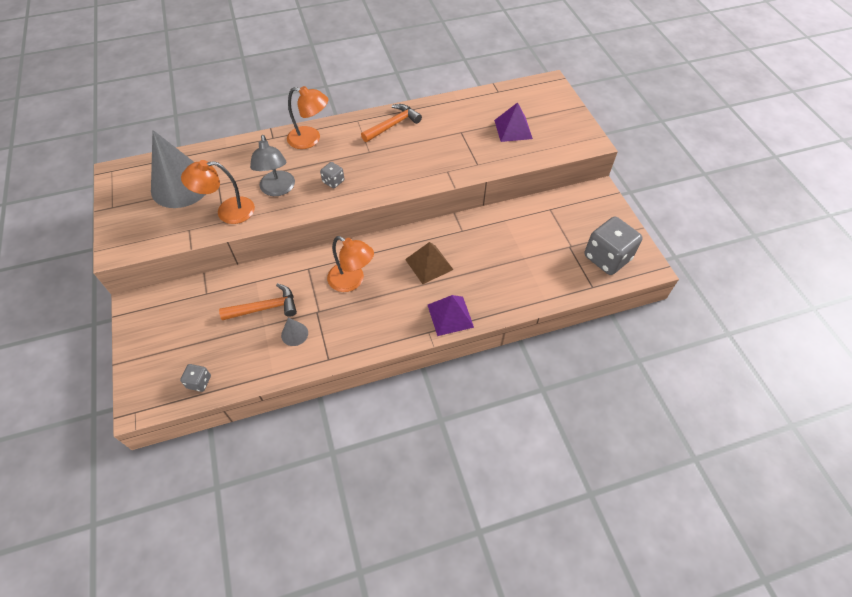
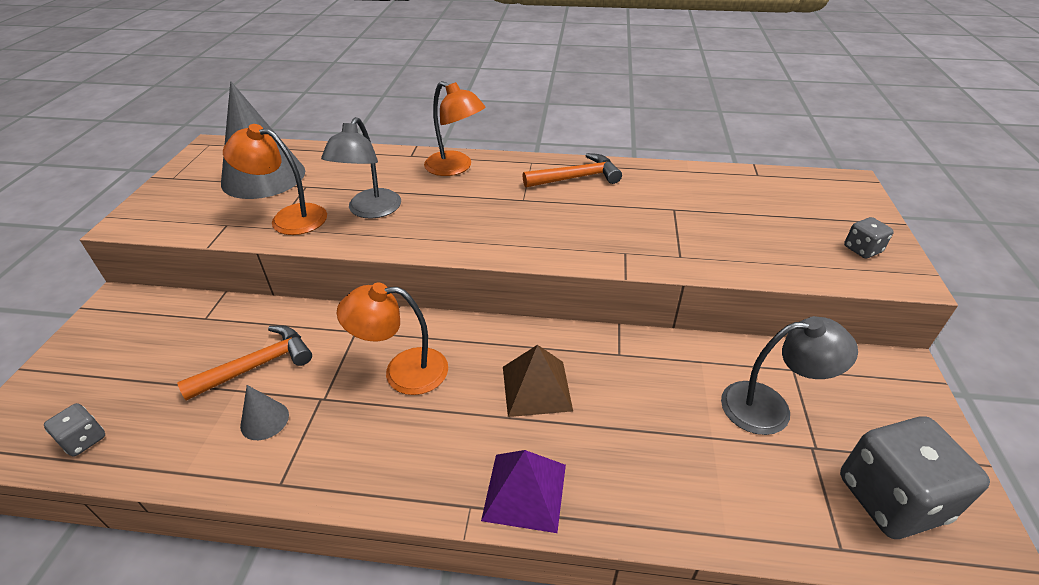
camera: 25 degrees right, 15 degrees down
orange hammer [219,283,297,320] -> orange hammer turned 45 degrees counterclockwise [177,325,312,400]
grey dice [320,162,345,188] -> grey dice moved to [844,217,894,258]
orange lamp [327,236,374,292] -> orange lamp turned 120 degrees clockwise [337,283,448,395]
purple pyramid [494,102,533,142] -> none
none -> grey lamp [721,316,858,435]

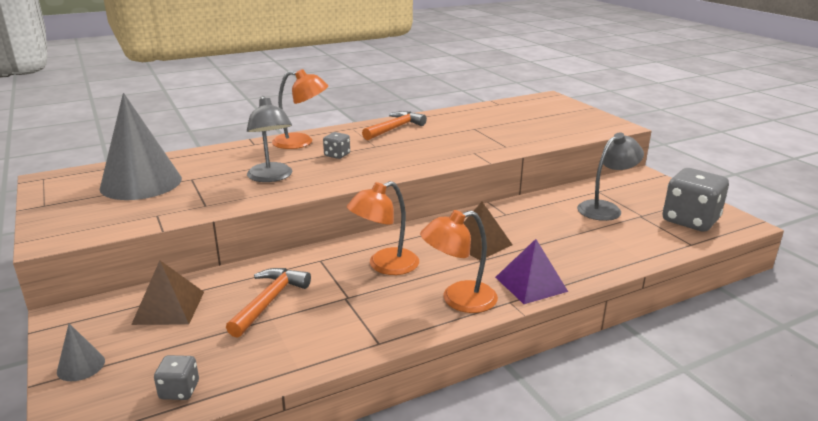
camera: 35 degrees left, 15 degrees down
orange lamp [223,124,327,235] -> orange lamp moved to [420,210,498,313]
grey cone [240,385,289,440] -> grey cone moved to [57,323,105,381]
grey dice [844,217,894,258] -> grey dice moved to [323,132,350,159]
none -> brown pyramid [131,260,204,325]

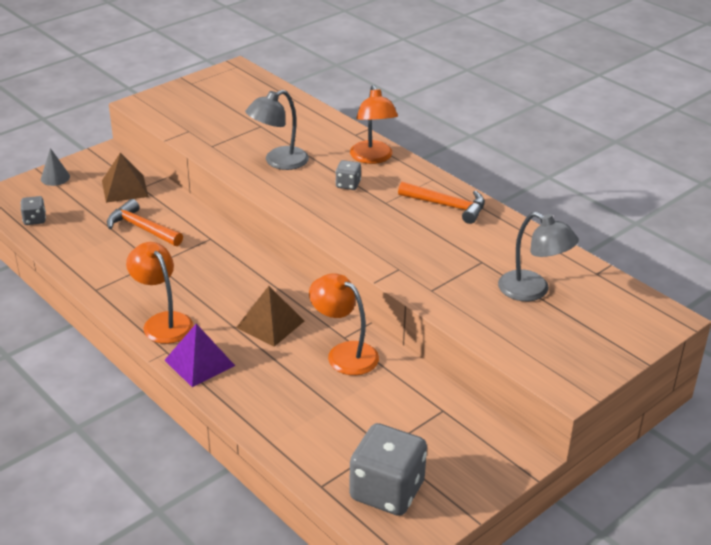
camera: 75 degrees right, 10 degrees up
grey cone [100,93,182,200] -> none
orange hammer [226,268,311,338] -> orange hammer turned 150 degrees counterclockwise [107,199,183,246]
orange lamp [347,181,419,275] -> orange lamp moved to [309,273,379,375]
grey lamp [577,133,644,221] -> grey lamp moved to [498,212,579,301]

